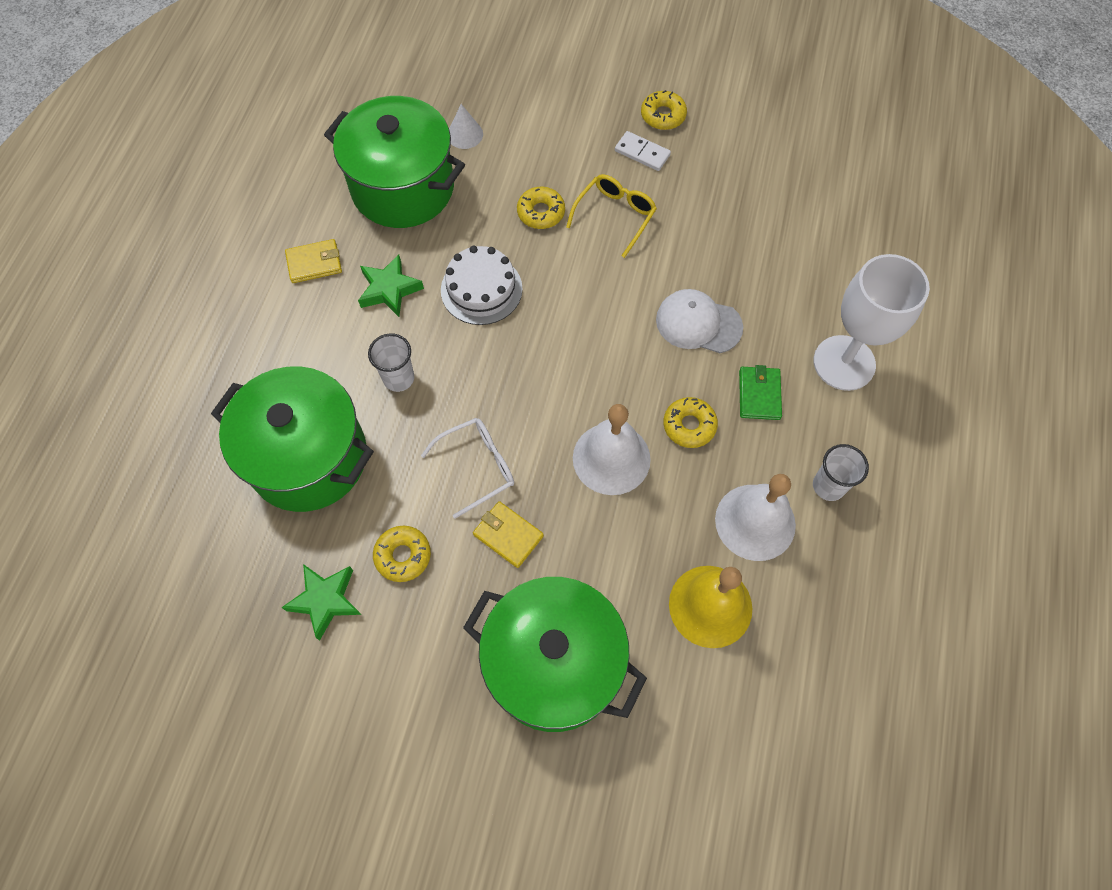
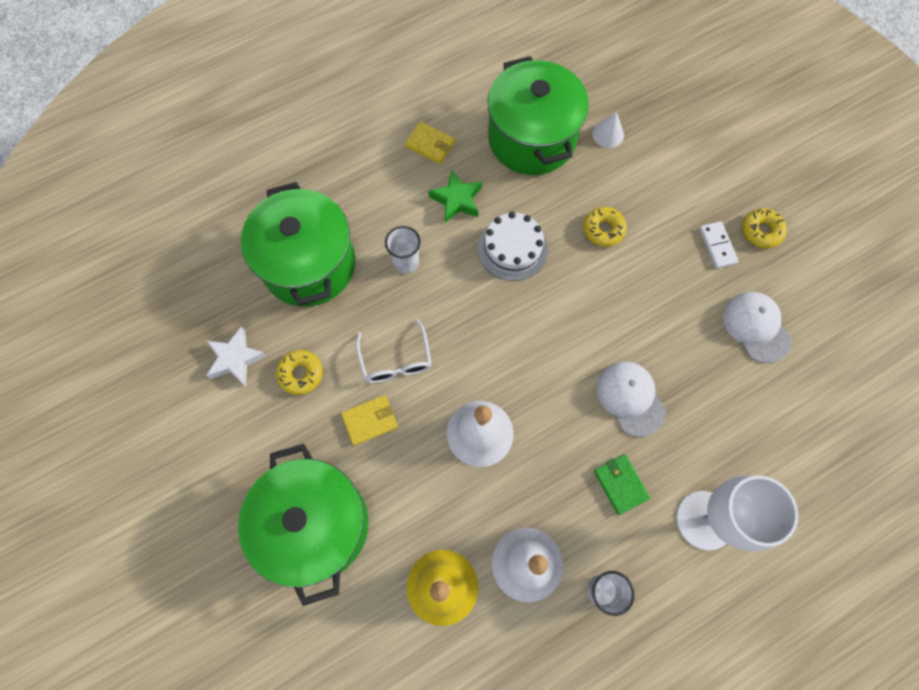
camera: 45 degrees right, 5 degrees up
green star [281,564,362,641] -> white star [206,327,267,386]
white glasses [421,418,514,518] -> white glasses turned 60 degrees clockwise [356,319,432,383]
yellow wallet [473,501,544,568] -> yellow wallet turned 75 degrees clockwise [341,395,398,445]
yellow glasses [566,174,657,258] -> none
yellow donut [663,397,718,448] -> none
green wallet [739,365,782,420] -> green wallet turned 75 degrees counterclockwise [594,454,650,515]
none -> white cap [723,292,791,363]

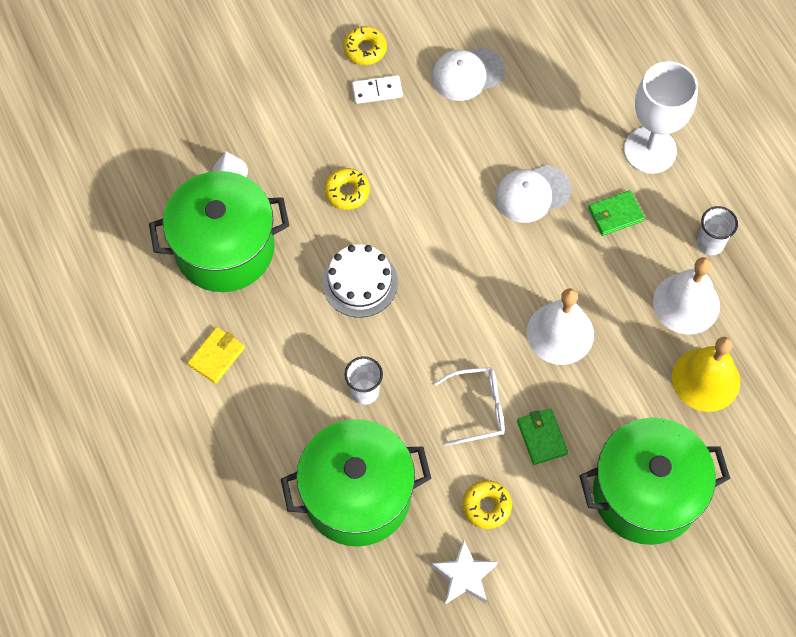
camera: 85 degrees left, 5 degrees down
yellow wallet [341,395,398,445] -> green wallet [517,408,568,465]
green star [428,170,482,223] -> none

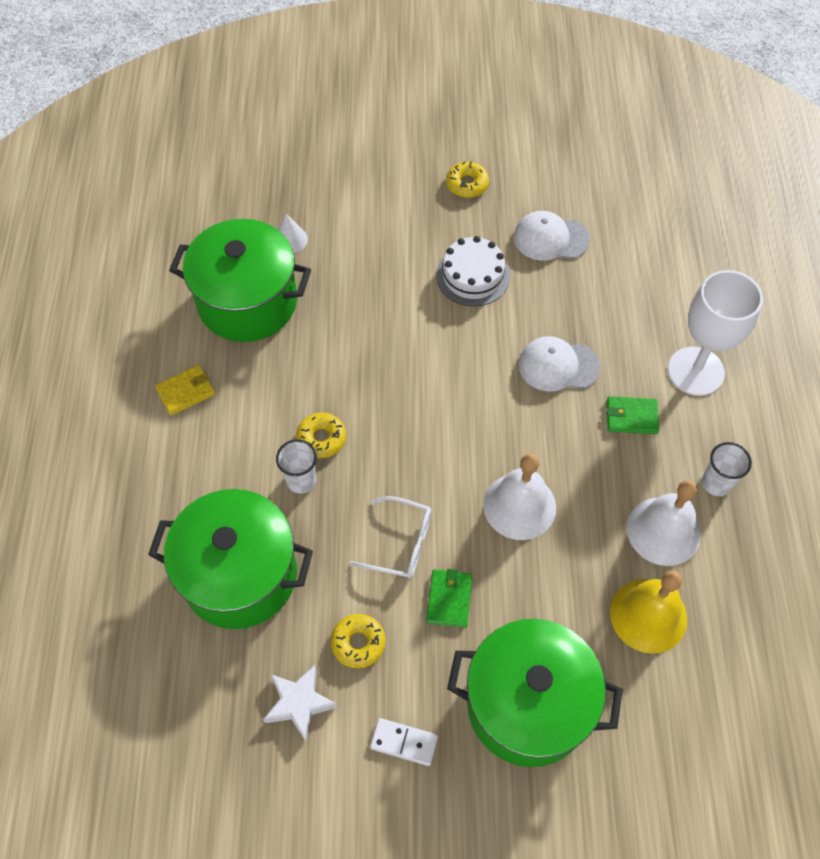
camera: 25 degrees right, 5 degrees down
white cake [322,244,398,317] -> white cake moved to [436,236,510,306]
yellow donut [324,168,370,210] -> yellow donut moved to [296,412,346,458]
white domino [352,75,403,104] -> white domino moved to [370,718,438,766]

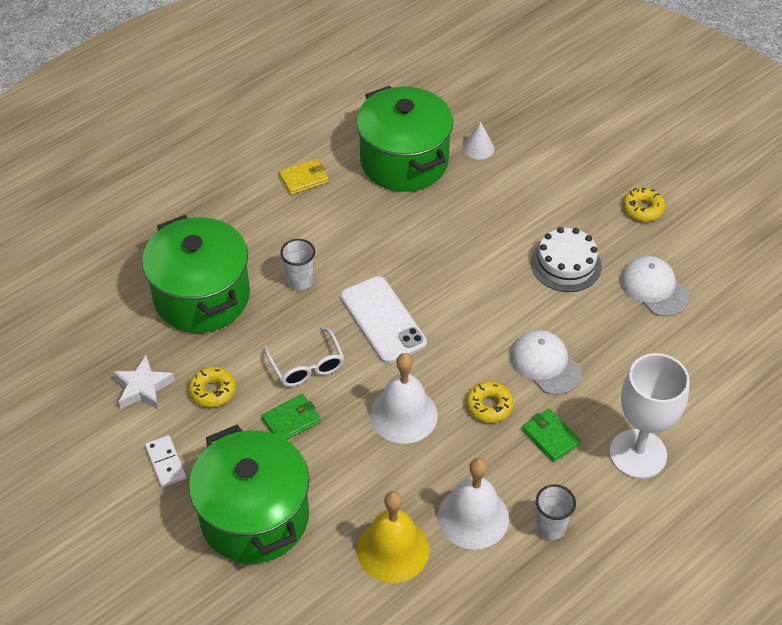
camera: 50 degrees right, 10 degrees down
yellow wallet [155,365,215,415] -> yellow wallet turned 45 degrees counterclockwise [279,159,329,195]
yellow donut [296,412,346,458] -> yellow donut moved to [466,381,514,423]
none -> white phone [340,276,427,364]

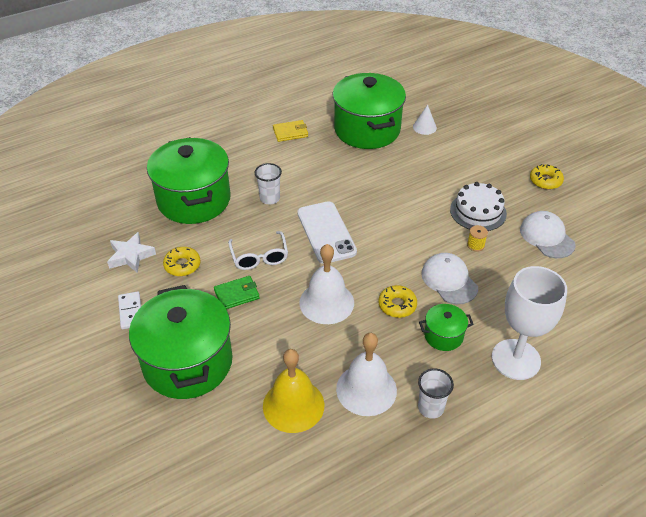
camera: 10 degrees right, 5 degrees down
green wallet [522,409,581,462] -> green pot [419,304,474,351]
none -> yellow spool [467,225,488,252]

